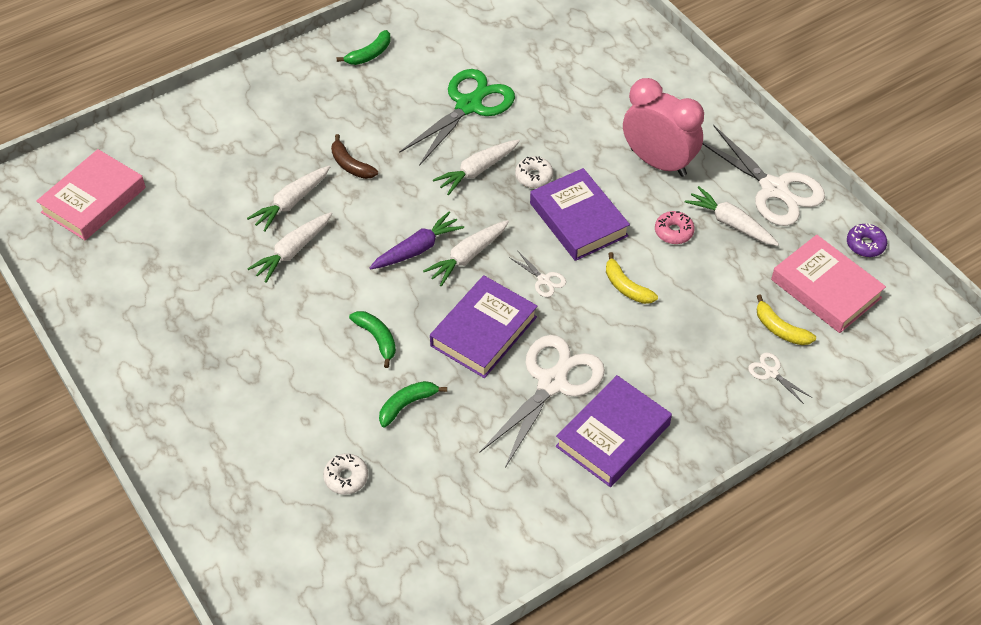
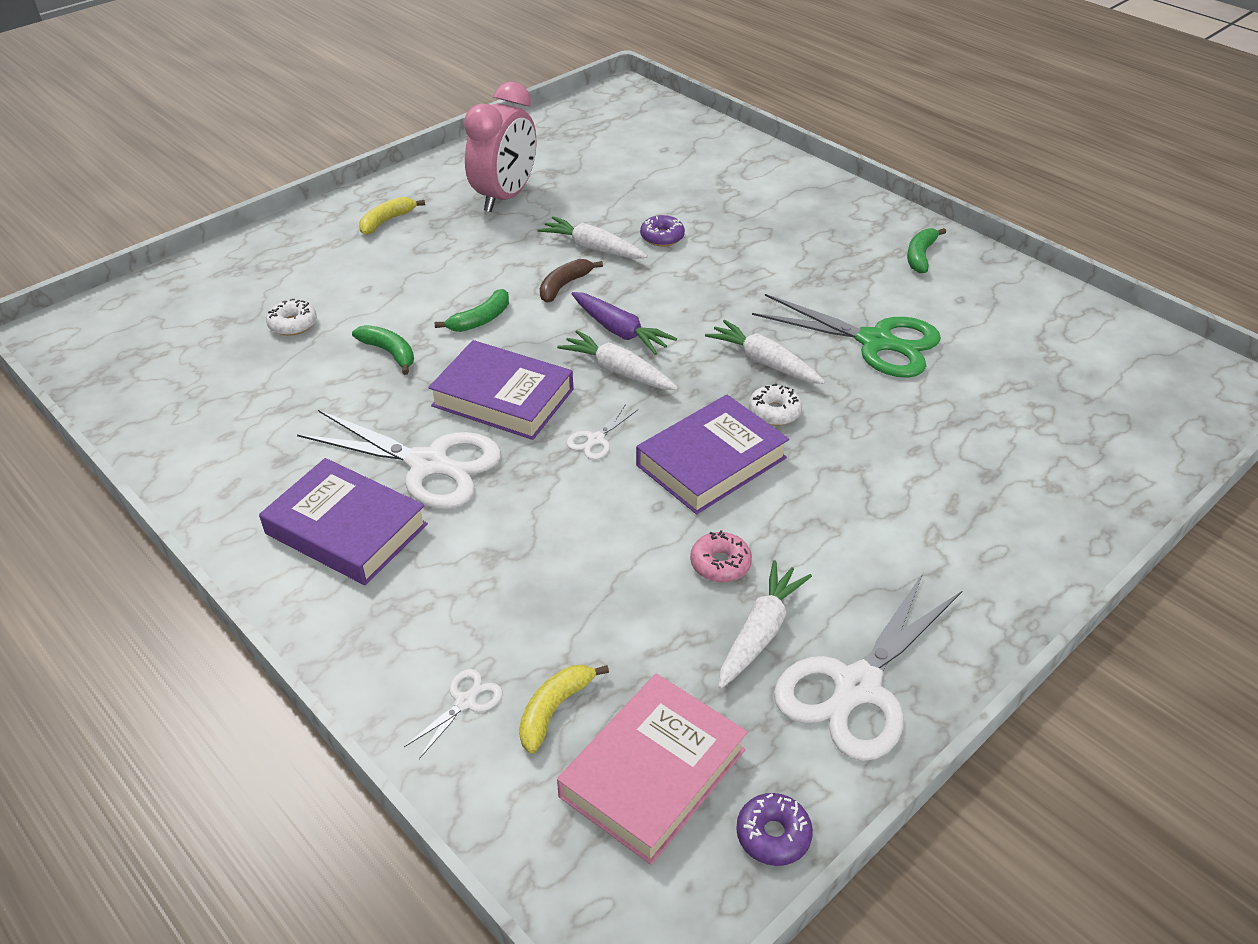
camera: 80 degrees right, 10 degrees down
pink book [36,149,146,240] -> none
white carrot [247,166,330,232] -> purple donut [640,215,685,246]
brown banana [331,134,378,179] -> brown banana moved to [540,259,603,303]
green banana [337,30,390,65] -> green banana turned 75 degrees clockwise [907,228,946,273]
yellow banana [606,252,658,304] -> yellow banana moved to [359,197,425,235]
pink clock [623,78,704,177] -> pink clock moved to [464,82,536,212]

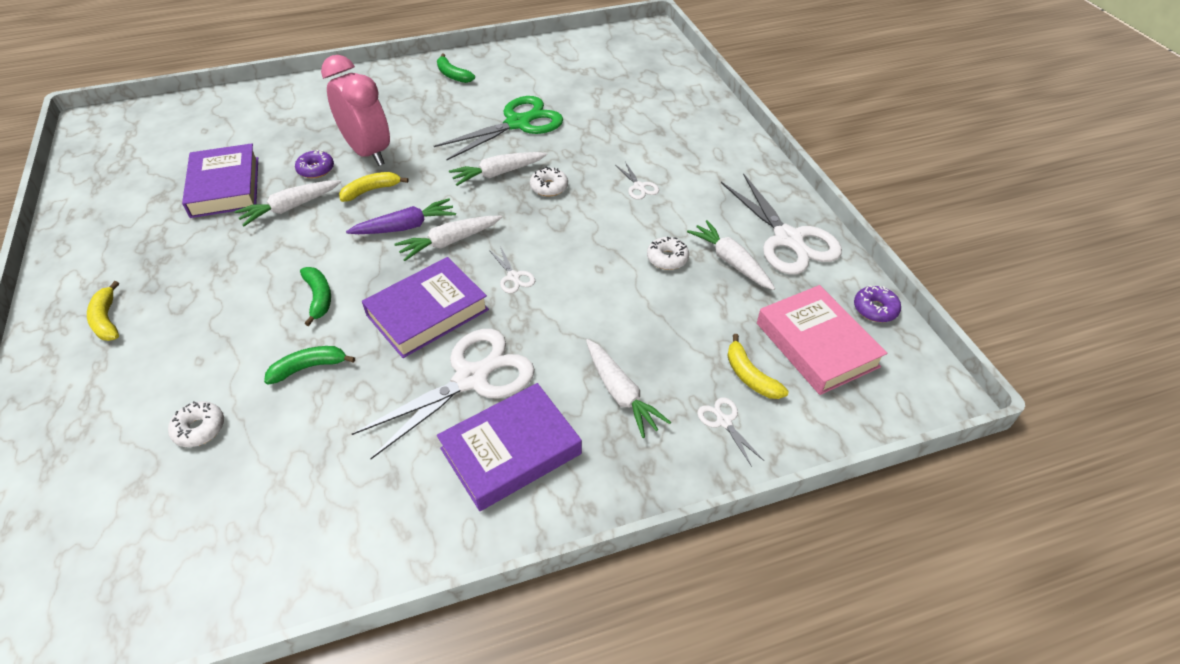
camera: 65 degrees left, 5 degrees up
pink clock [464,82,536,212] -> pink clock moved to [321,55,390,166]
brown banana [540,259,603,303] -> none
purple book [636,395,789,514] -> purple book moved to [182,143,258,218]
pink donut [690,530,752,583] -> white donut [647,237,689,270]
none -> yellow banana [339,172,409,202]
none -> white carrot [586,339,671,438]
none -> white scissors [615,162,659,200]

